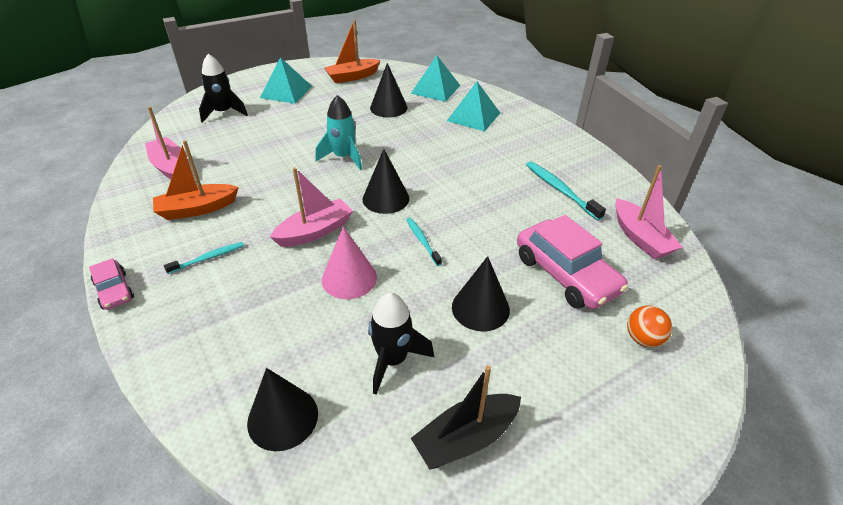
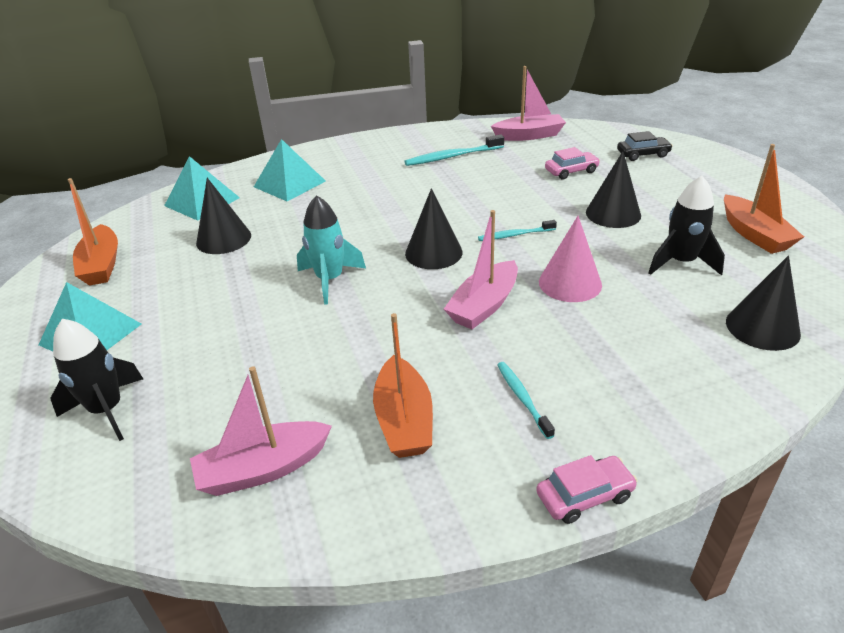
camera: 75 degrees left, 5 degrees down
pink boat [270,167,353,247] -> pink boat turned 120 degrees counterclockwise [444,210,518,329]
black boat [411,365,521,470] -> orange boat [724,144,804,254]
pink car [517,215,628,309] -> pink car [545,147,600,179], size x0.52
orange ball [627,305,672,347] -> black car [617,131,673,161]

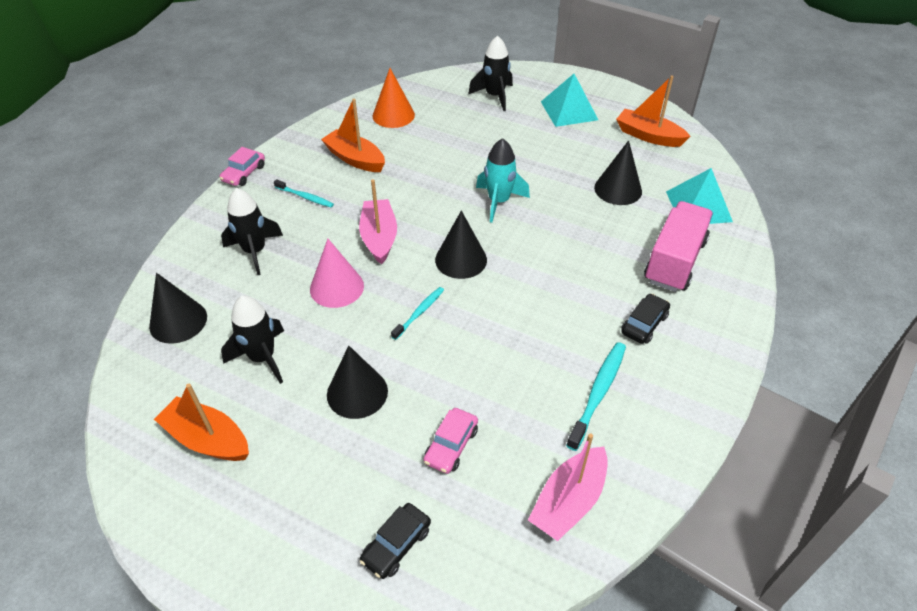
camera: 135 degrees right, 10 degrees up
pink boat [190,366,332,496] -> orange cone [373,68,415,128]
turquoise pyramid [254,139,326,201] -> pink truck [644,201,713,292]
none -> black rocket [221,188,283,275]
none -> black car [621,294,670,344]

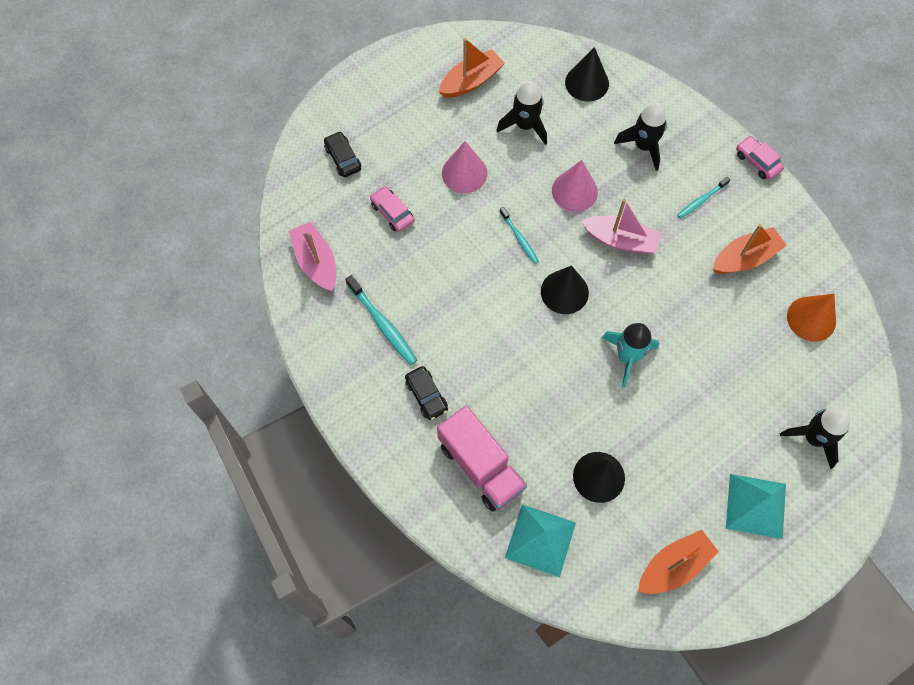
camera: 115 degrees right, 20 degrees up
black cone [327,346,388,419] -> pink cone [442,141,487,193]

